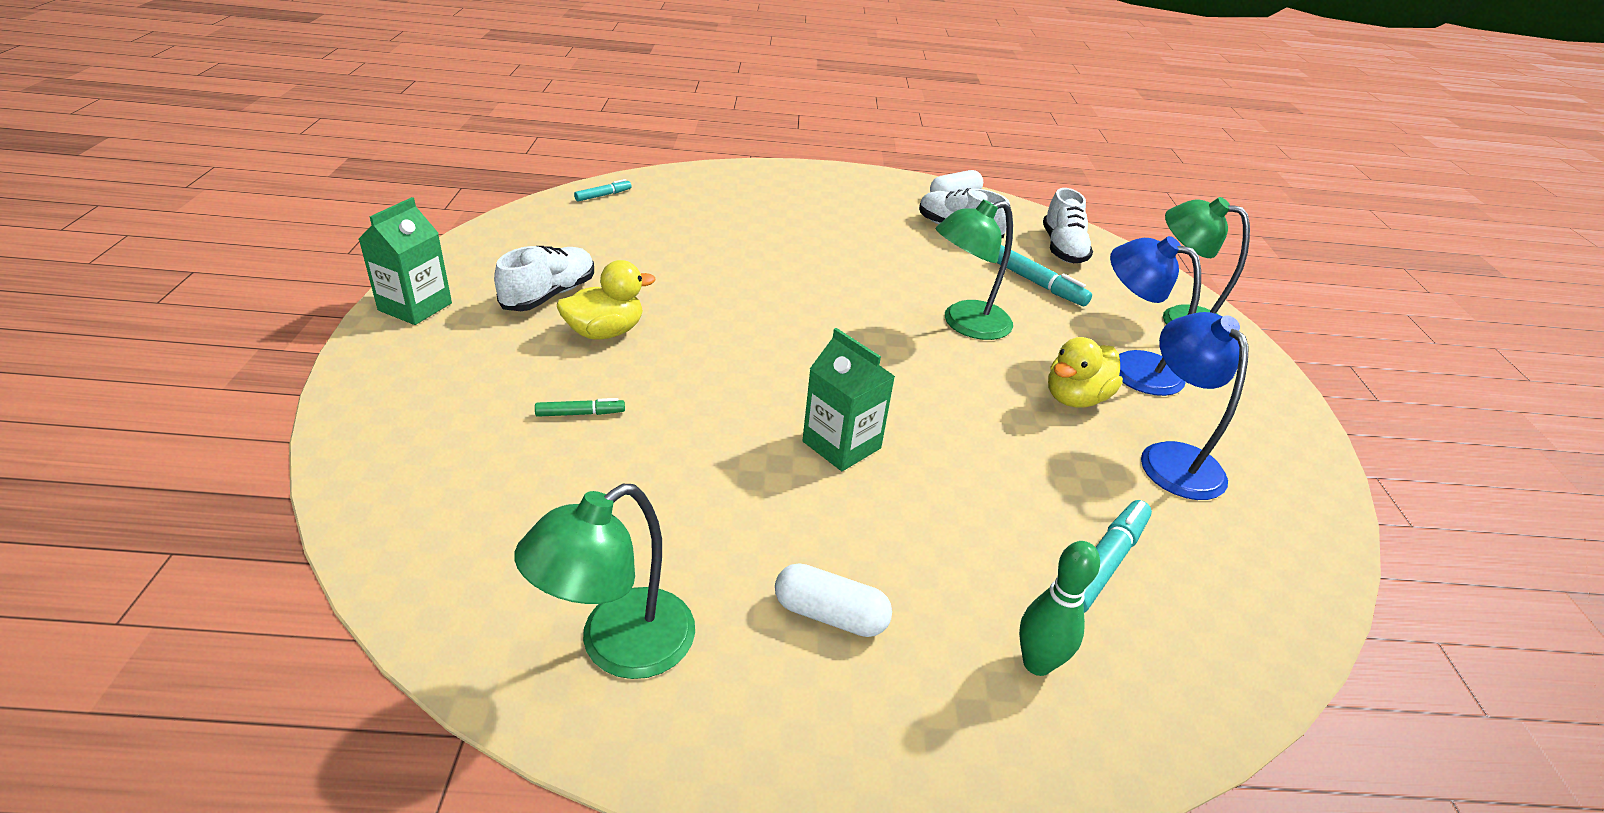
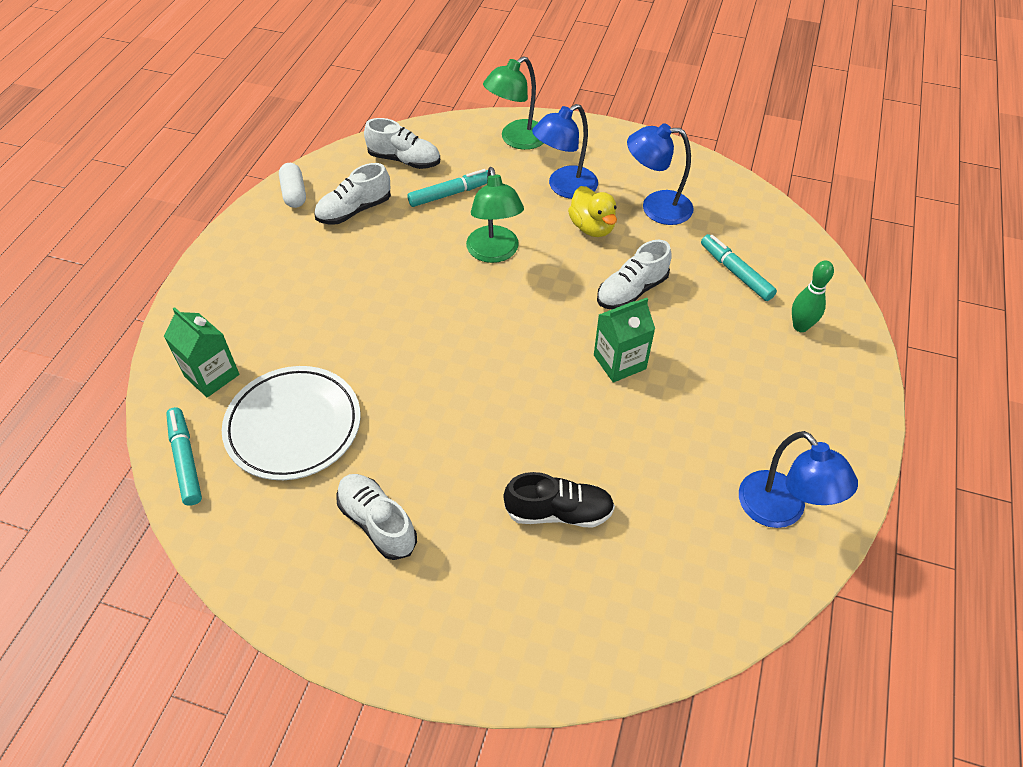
camera: 70 degrees left, 15 degrees up
green carton [359,197,452,325] -> green carton moved to [164,307,240,397]
green lamp [514,484,695,679] -> blue lamp [739,431,858,528]
green marker [535,398,625,417] -> black shoe [503,472,615,527]
yellow duck [557,260,655,340] -> none
turquoise marker [574,179,632,202] -> turquoise marker [166,407,202,506], size x1.73
white capsule [775,563,892,637] -> none
none -> white plate [222,366,360,480]
none -> white shoe [597,240,672,309]

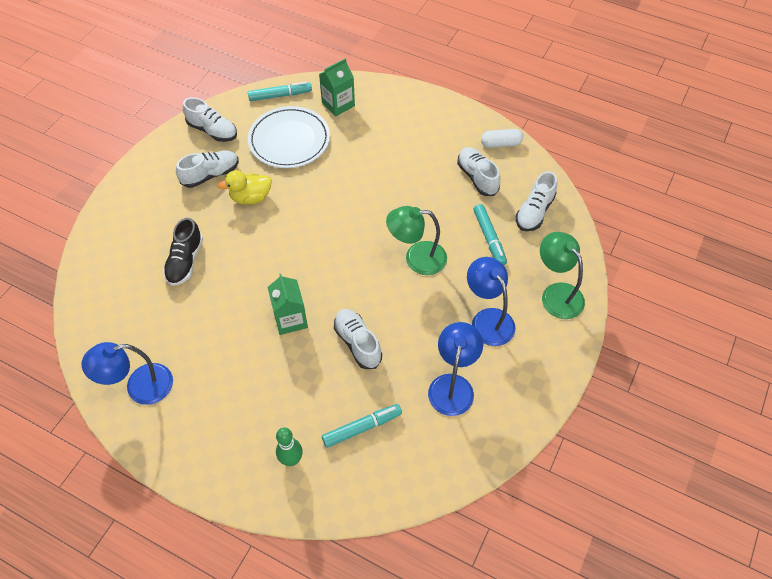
camera: 100 degrees right, 5 degrees up
yellow duck [568,186,617,237] -> yellow duck moved to [218,170,272,205]
none -> white shoe [183,97,237,142]

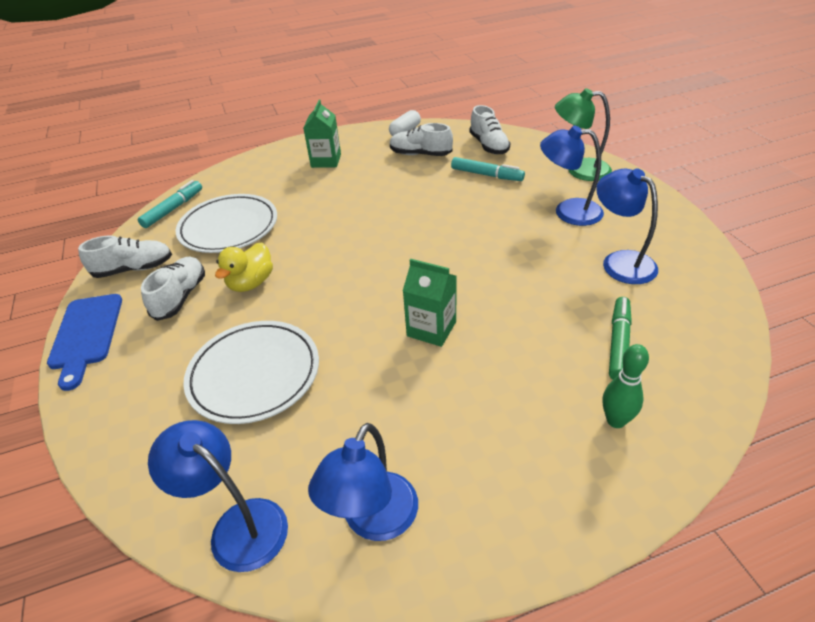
camera: 45 degrees left, 15 degrees down
black shoe [163,218,203,286] -> white plate [183,321,319,424]
green carton [319,58,355,116] -> green carton moved to [303,99,341,168]
turquoise marker [322,404,402,448] -> green marker [609,297,632,380]
white shoe [334,309,382,369] -> none
green lamp [386,206,447,275] -> none
none -> blue cutting board [47,294,122,391]
none -> blue lamp [148,420,288,572]

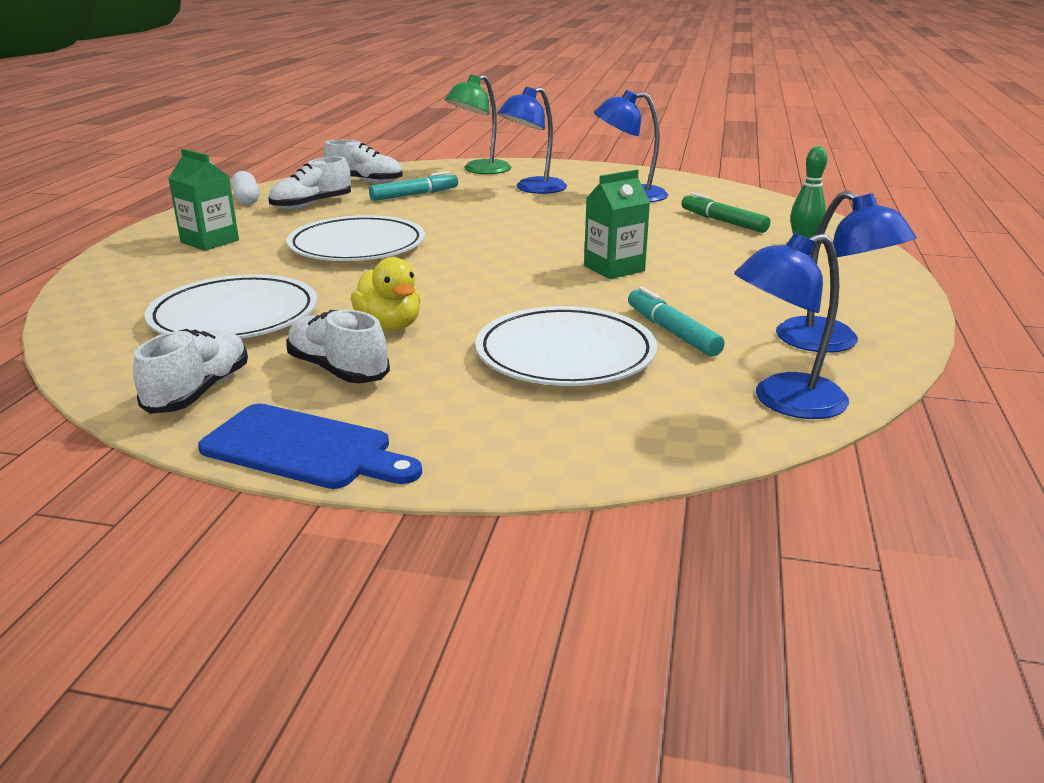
camera: 60 degrees left, 15 degrees down
turquoise marker [138,180,202,228] -> turquoise marker moved to [628,286,725,357]
none -> white plate [286,215,425,261]

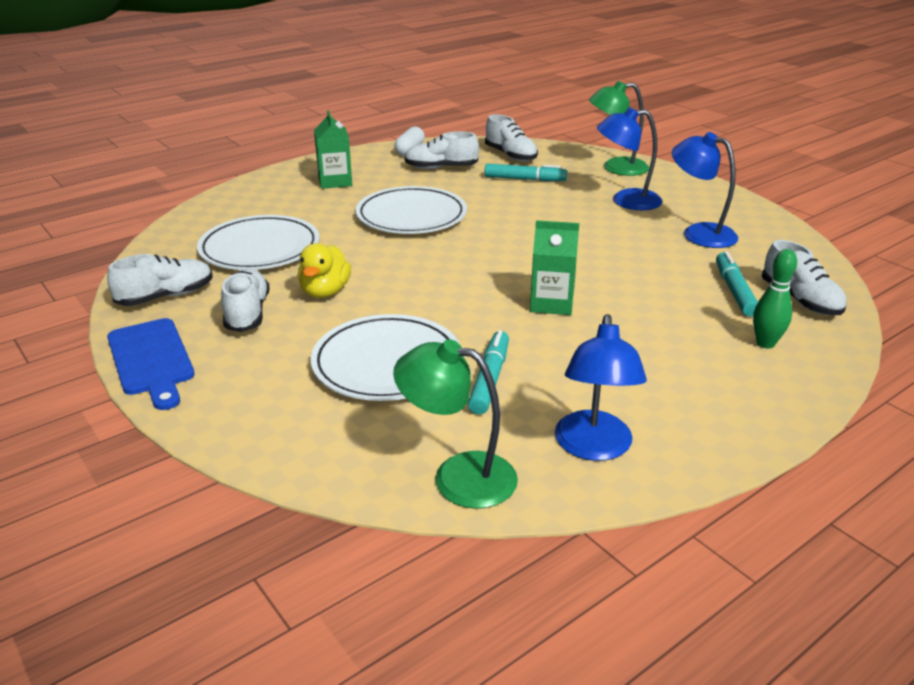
camera: 40 degrees right, 5 degrees up
green marker [682,192,770,233] -> turquoise marker [716,251,758,316]
blue lamp [734,233,849,419] -> green lamp [393,339,518,509]
none -> white shoe [762,240,847,315]

